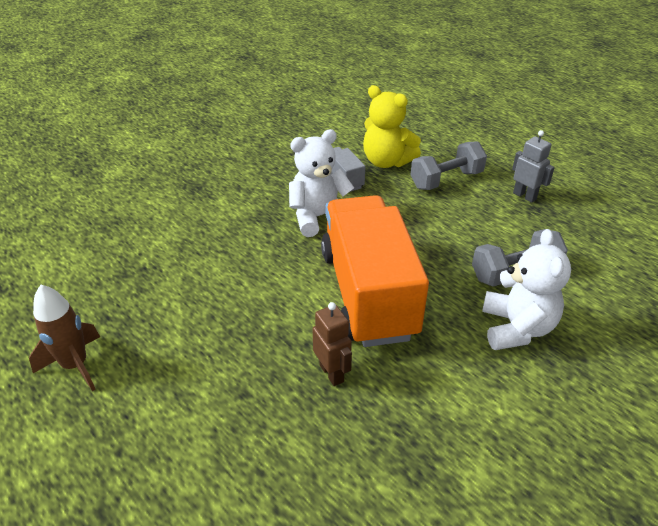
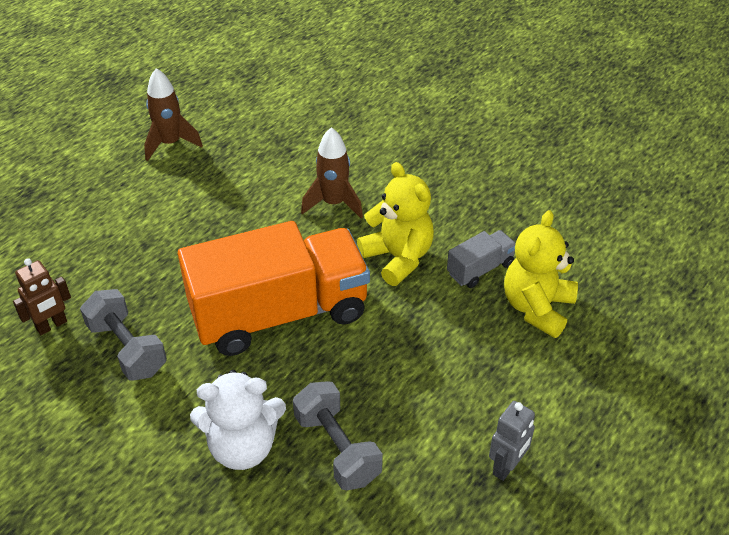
camera: 80 degrees right, 5 degrees up
white teddy bear [289,129,354,237] -> yellow teddy bear [357,162,434,286]
brown robot [313,302,352,386] -> brown robot moved to [13,258,71,335]
grey dumbbell [411,141,487,190] -> grey dumbbell moved to [80,289,167,380]
none -> brown rocket [301,127,363,218]

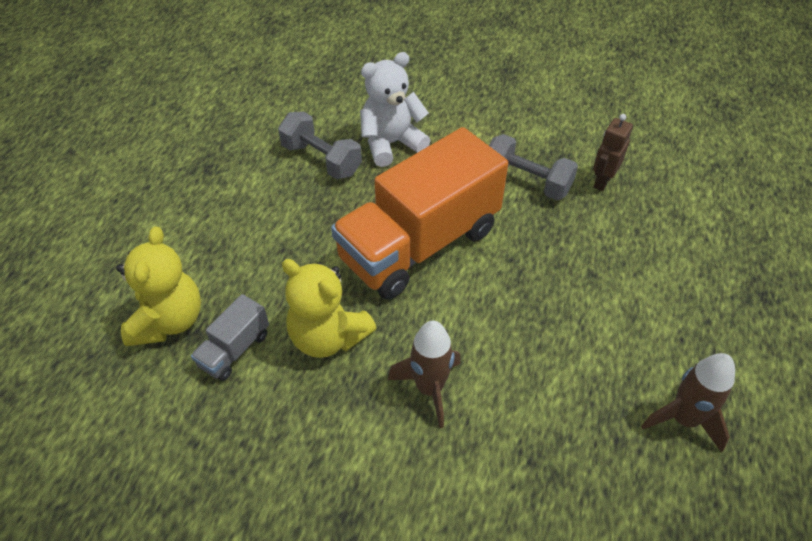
camera: 160 degrees right, 5 degrees up
grey robot [489,401,535,481] -> none

